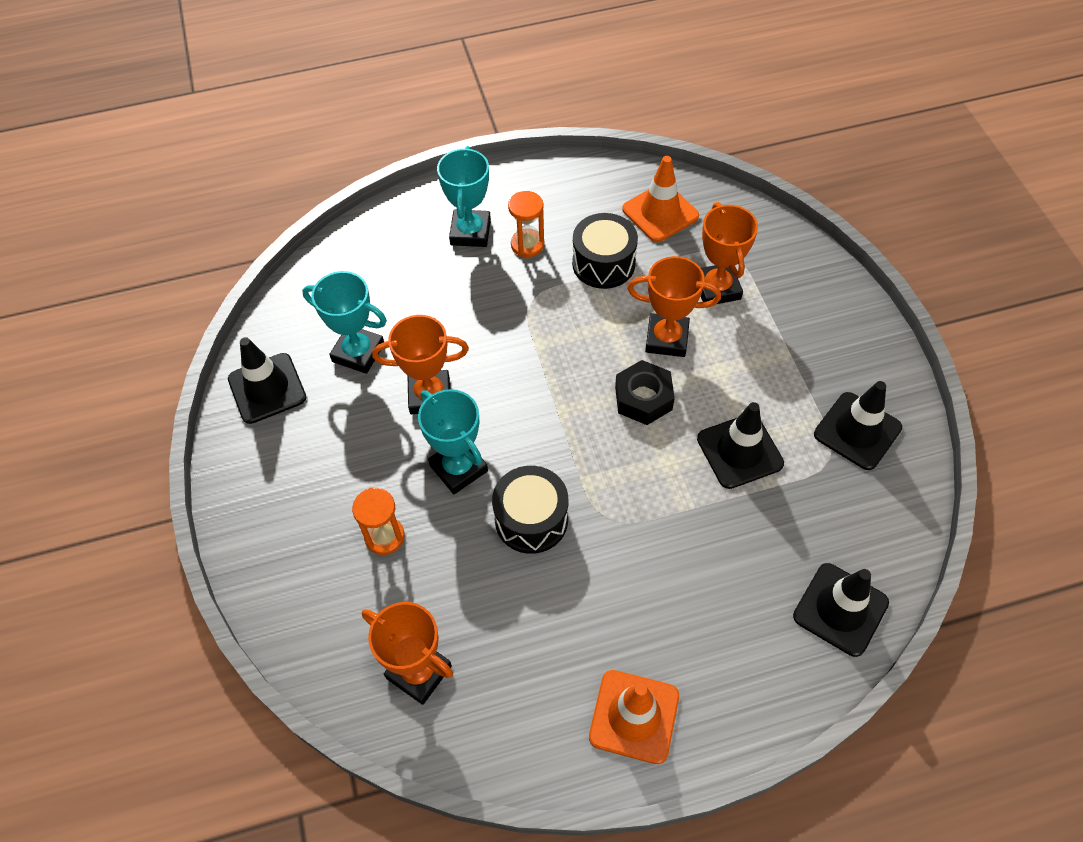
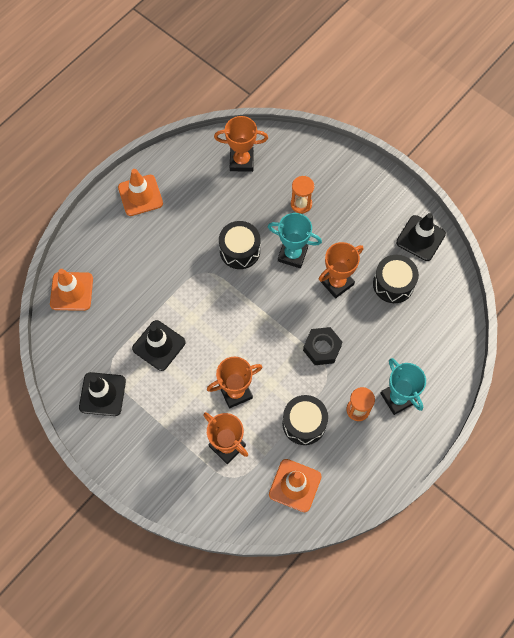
camera: 145 degrees right, 10 degrees up
turquoise trophy [302,271,387,374] -> black drum [373,255,419,303]
black nut [615,360,675,425] -> black nut moved to [303,327,342,365]
black traffic cone [793,563,889,657] -> orange traffic cone [50,269,93,311]

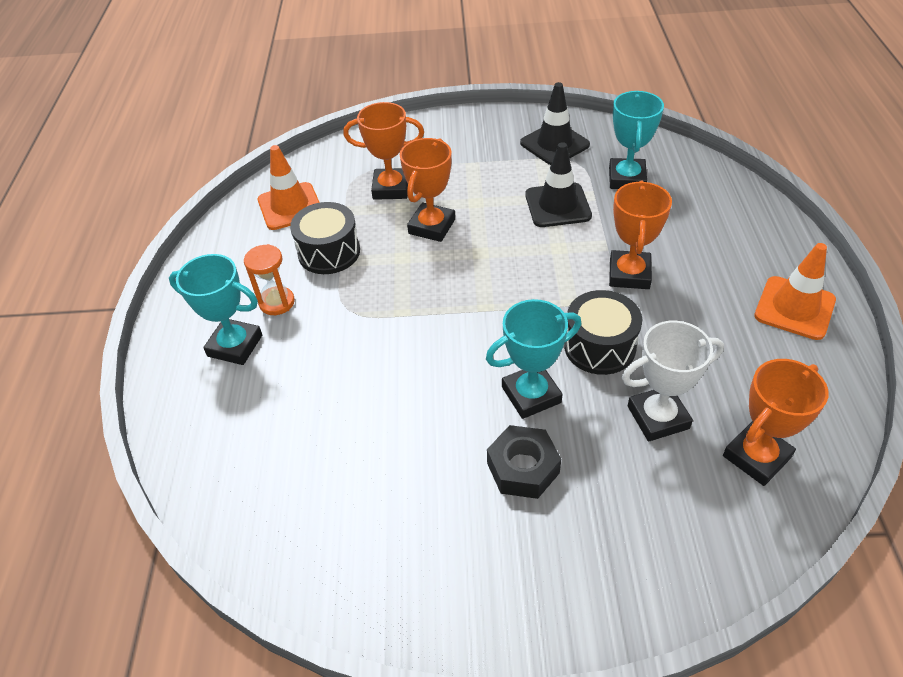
camera: 140 degrees right, 20 degrees down
orange traffic cone [50,269,93,311] -> none
orange hourglass [291,176,314,214] -> none
black nut [303,327,342,365] -> black nut moved to [487,425,561,499]
orange trophy [319,242,363,298] -> orange trophy moved to [609,181,672,289]
black drum [373,255,419,303] -> none
black traffic cone [396,213,446,261] -> none
none -> turquoise trophy [609,91,664,189]
none -> white trophy [622,321,724,441]

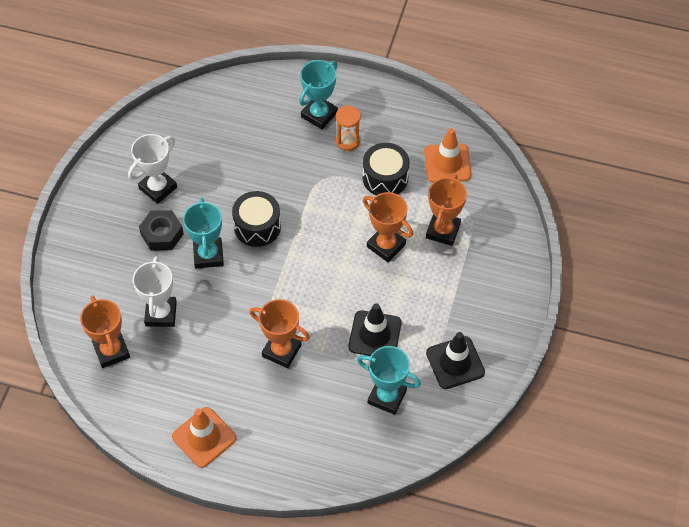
camera: 105 degrees right, 10 degrees up
black drum [564,290,642,375] -> black drum moved to [232,191,281,247]
none -> white trophy [128,134,177,204]

